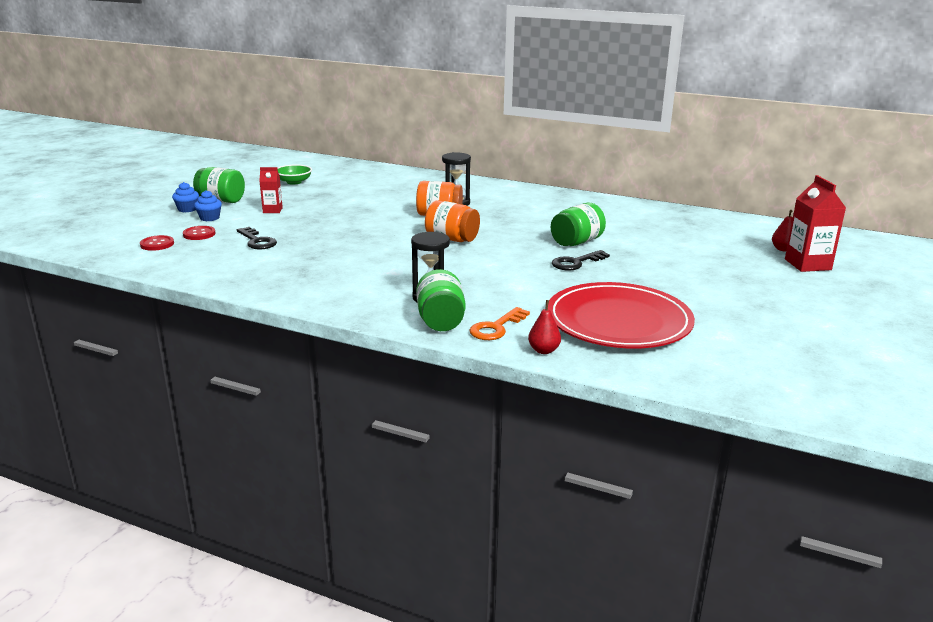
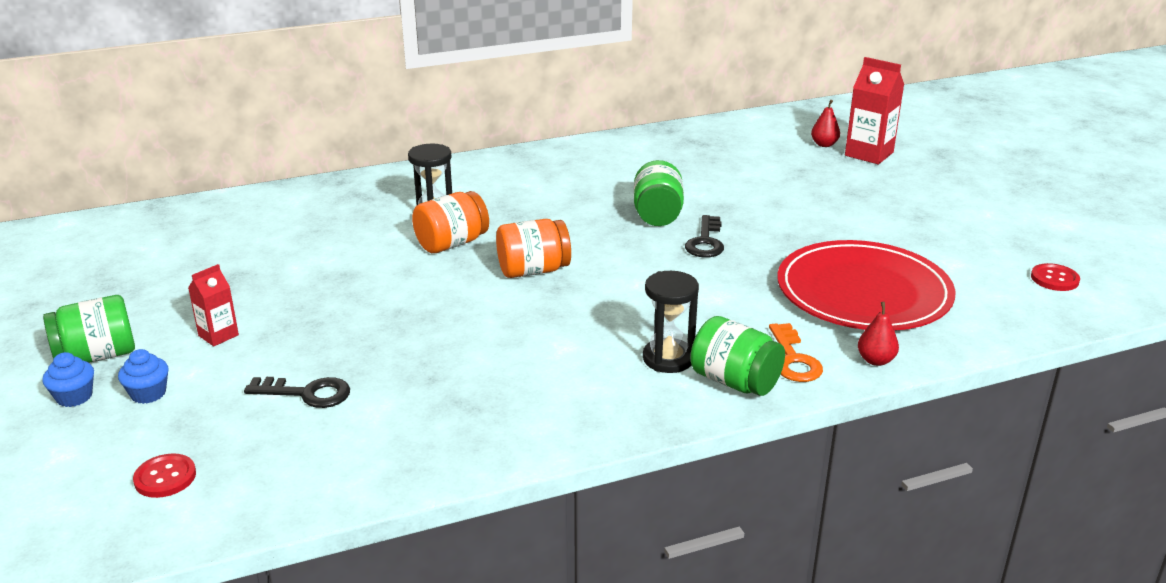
camera: 45 degrees left, 5 degrees up
red button [183,226,215,240] -> red button moved to [1031,263,1080,291]
green bowl [277,164,312,185] -> none

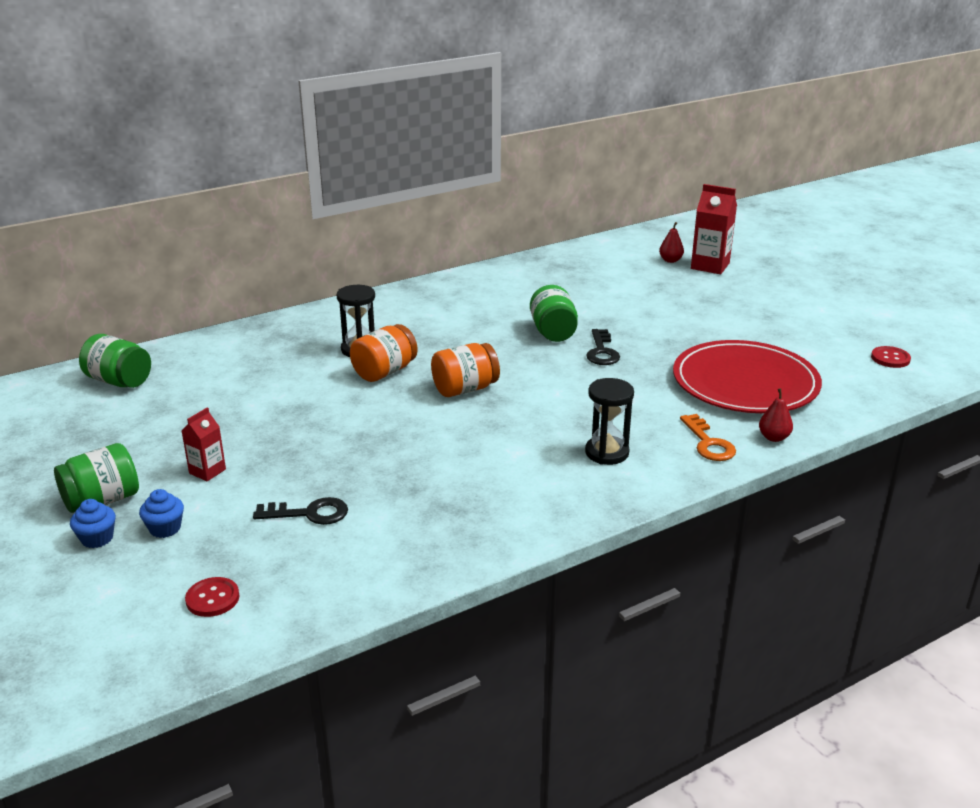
camera: 10 degrees left, 0 degrees up
green jar [691,316,785,396] -> green jar moved to [79,334,151,388]

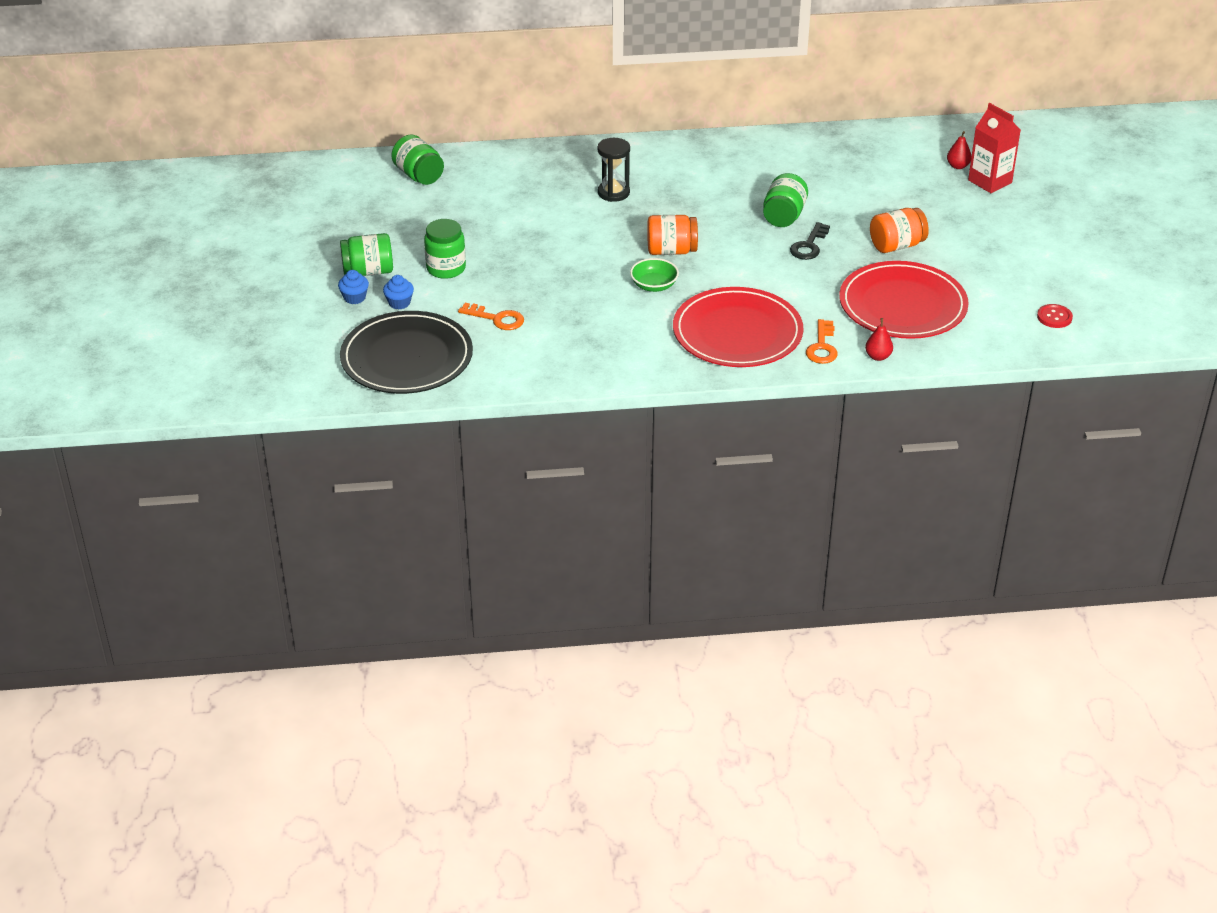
camera: 25 degrees right, 10 degrees up
red carton [182,407,226,481] -> green jar [424,219,466,279]
red button [185,577,240,617] -> black plate [340,311,473,394]
black key [253,497,348,525] -> orange key [458,303,524,330]
orange jar [350,324,418,382] -> orange jar moved to [870,208,929,253]
black hourglass [585,378,634,465] -> red plate [673,287,803,367]
none -> green bowl [630,258,679,292]

